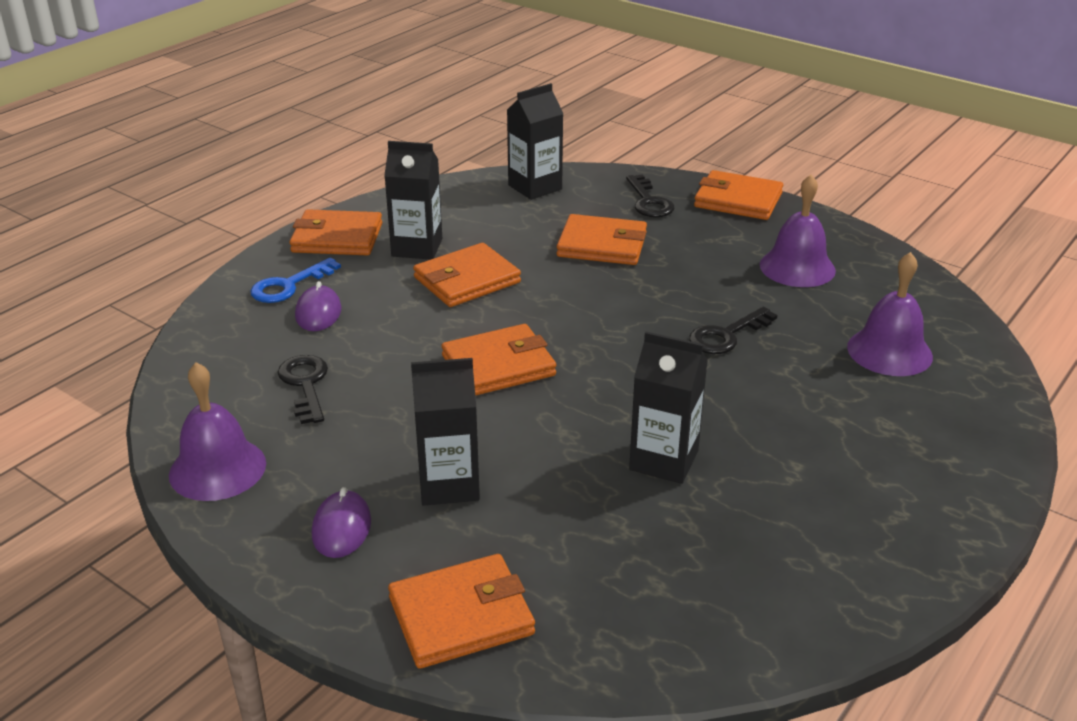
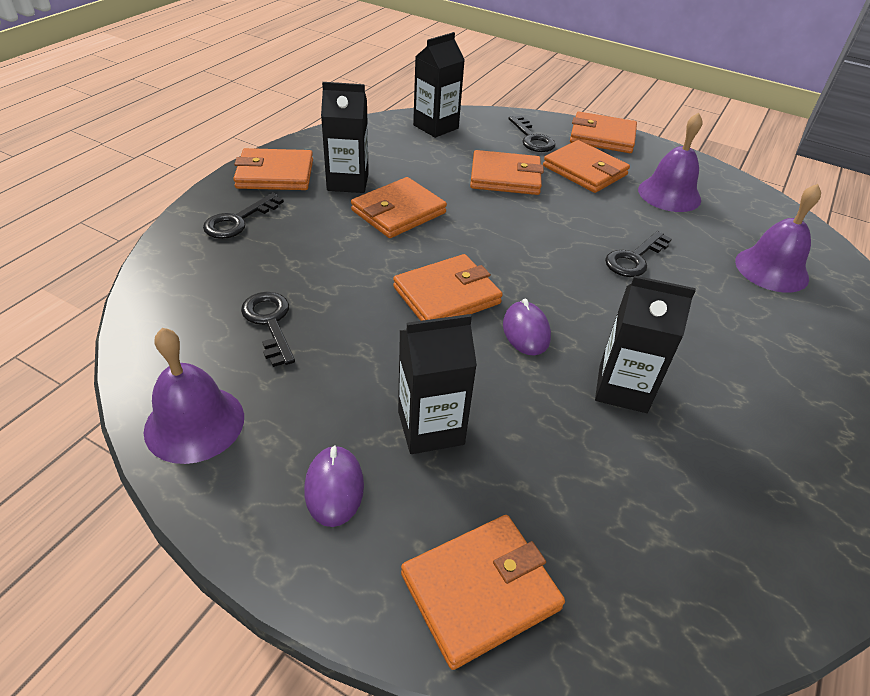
camera: 10 degrees left, 10 degrees up
blue key [250,257,341,303] -> black key [203,193,284,239]
purple mouse [295,281,341,331] -> purple mouse moved to [503,299,551,355]
none -> orange wallet [543,140,630,193]

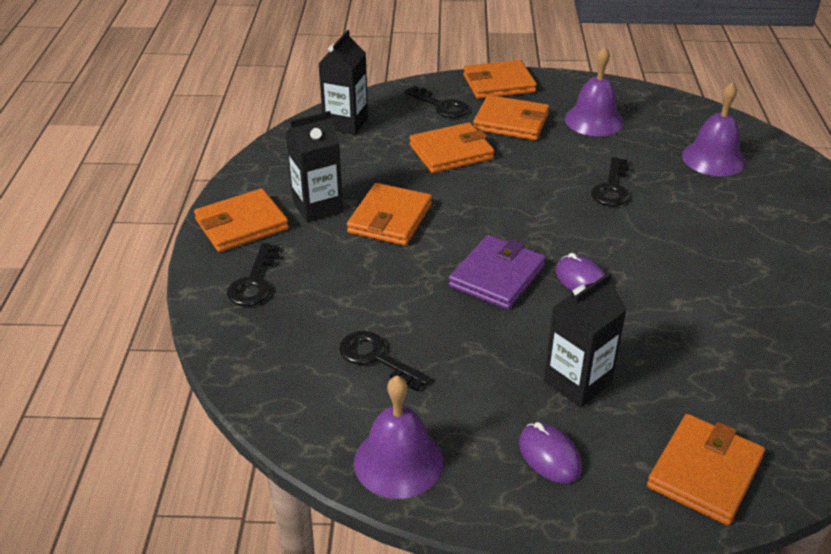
camera: 25 degrees left, 5 degrees down
orange wallet [393,254,503,321] -> purple wallet [449,235,546,310]
black carton [595,275,696,413] -> none

